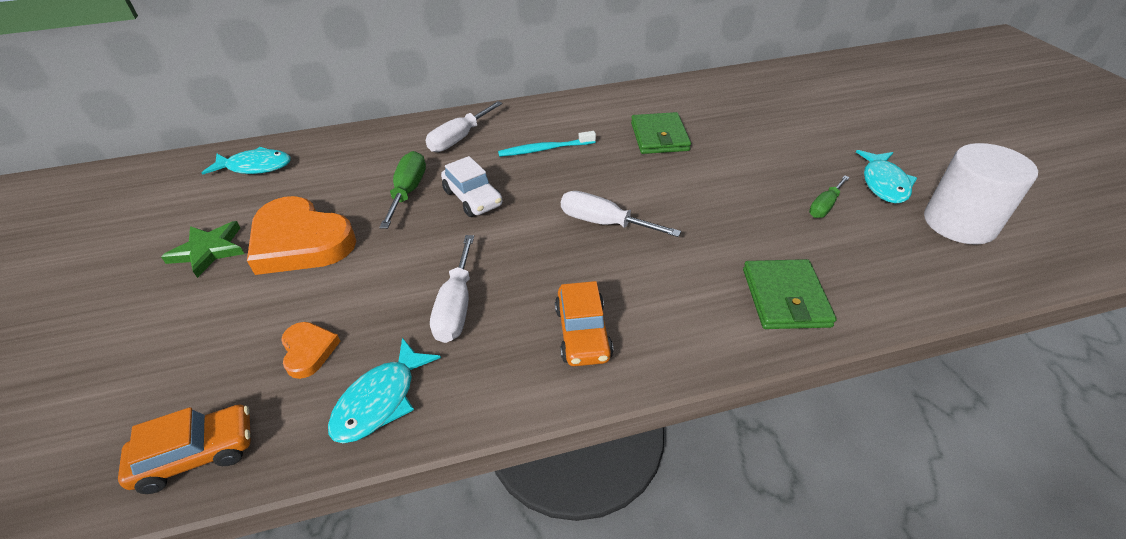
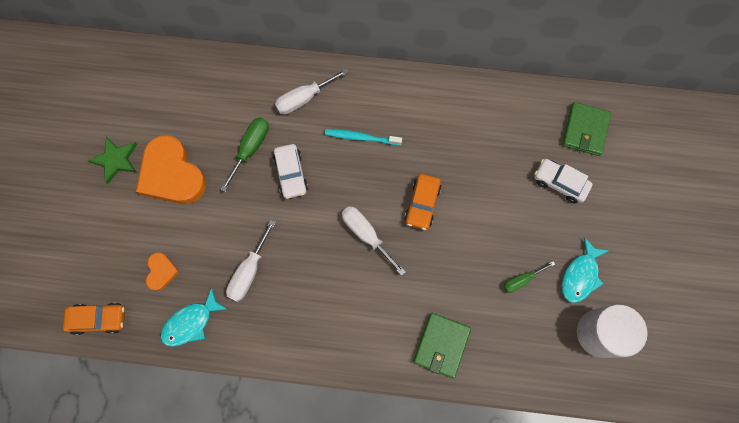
camera: 20 degrees right, 30 degrees up
turquoise fish [202,147,291,175] -> none
orange car [555,281,613,366] -> orange car moved to [404,174,441,230]
green wallet [631,112,691,154] -> green wallet moved to [562,102,611,156]
none -> white car [534,159,593,204]

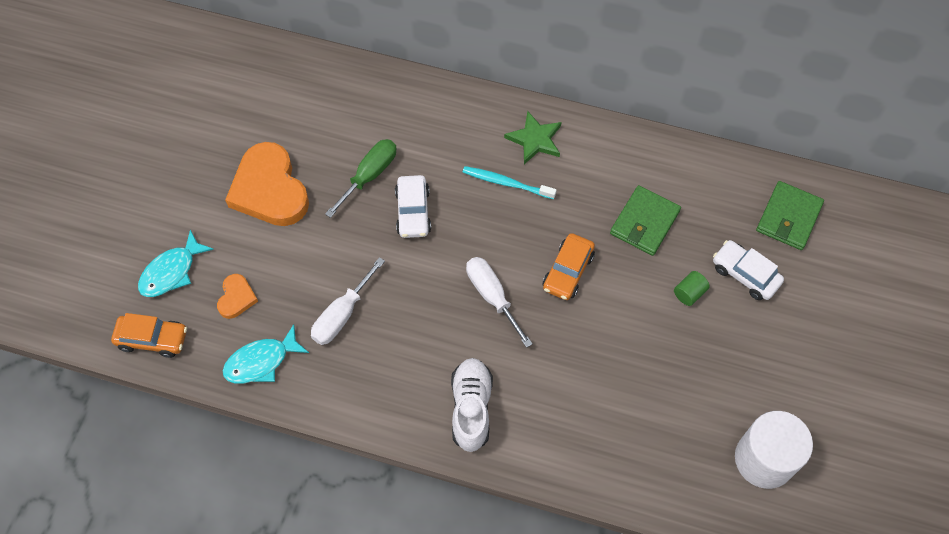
camera: 10 degrees right, 10 degrees down
green star [88,136,137,184] -> green star moved to [504,111,562,164]
white screwdriver [275,68,349,114] -> none
green wallet [414,313,471,378] -> green wallet moved to [610,185,681,256]
green screwdriver [504,261,555,293] -> none
turquoise fish [562,237,609,303] -> turquoise fish moved to [138,229,214,297]
none -> white shoe [451,358,493,452]
none -> green cylinder [674,271,710,306]

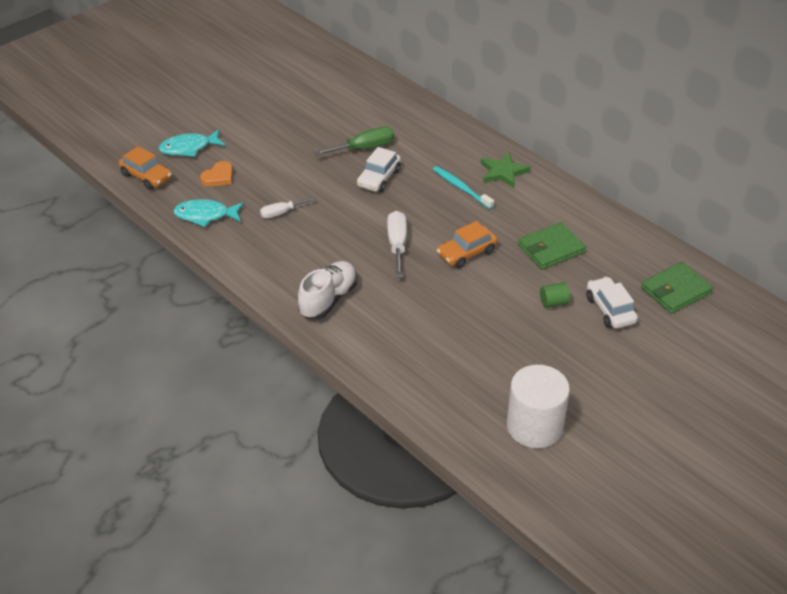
camera: 30 degrees right, 20 degrees down
orange heart [225,142,309,226] -> none
white screwdriver [311,257,385,345] -> white screwdriver [260,197,316,218], size x0.65

